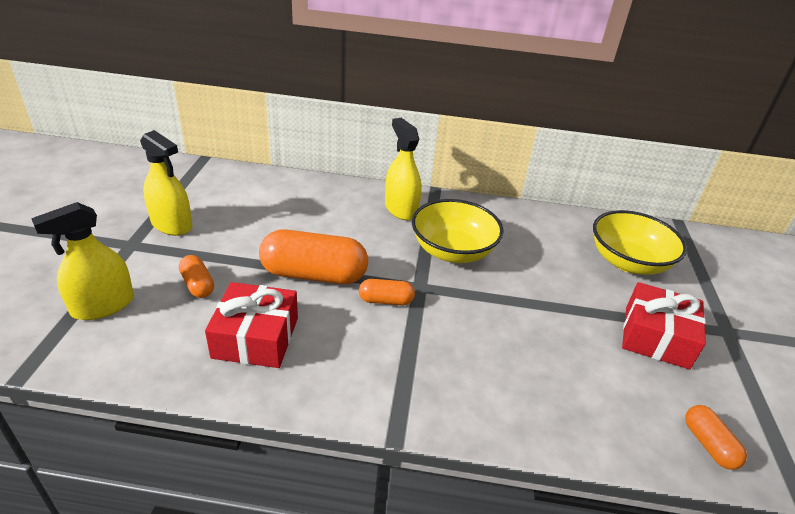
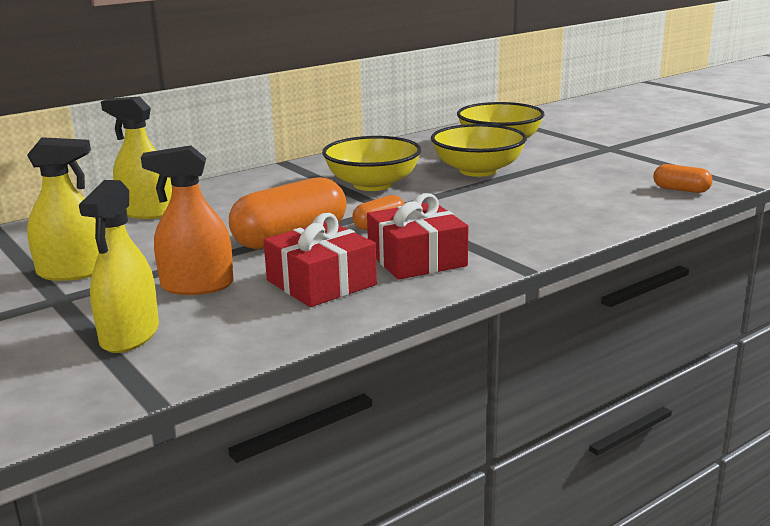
camera: 40 degrees left, 15 degrees down
orange capsule [179,255,214,298] -> orange spray bottle [141,145,233,295]
yellow spray bottle [385,118,422,220] -> yellow spray bottle moved to [101,96,172,219]
red gift [622,282,706,369] -> red gift moved to [367,193,468,280]
none -> yellow bowl [431,124,527,177]

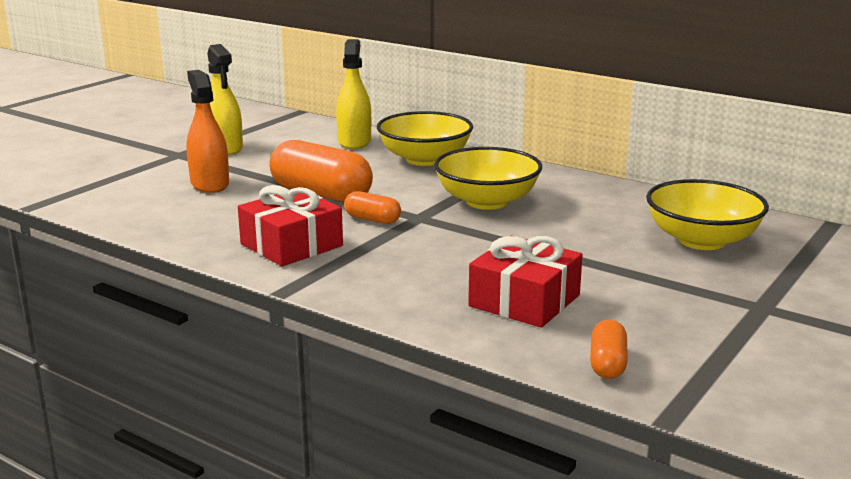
camera: 70 degrees right, 0 degrees up
yellow spray bottle [79,180,159,353] -> none
red gift [263,213,377,307] -> red gift moved to [468,236,583,328]
yellow bowl [431,124,527,177] -> yellow bowl moved to [377,111,473,166]

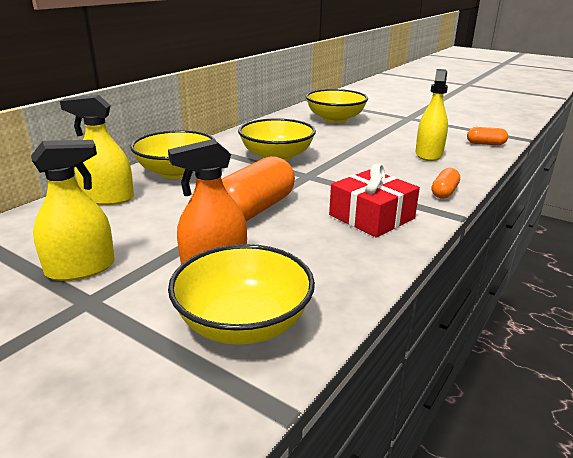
camera: 90 degrees left, 5 degrees up
orange capsule [344,191,401,224] -> orange capsule moved to [432,168,460,199]
red gift [468,236,583,328] -> yellow spray bottle [416,69,448,161]
none -> yellow bowl [168,244,315,345]

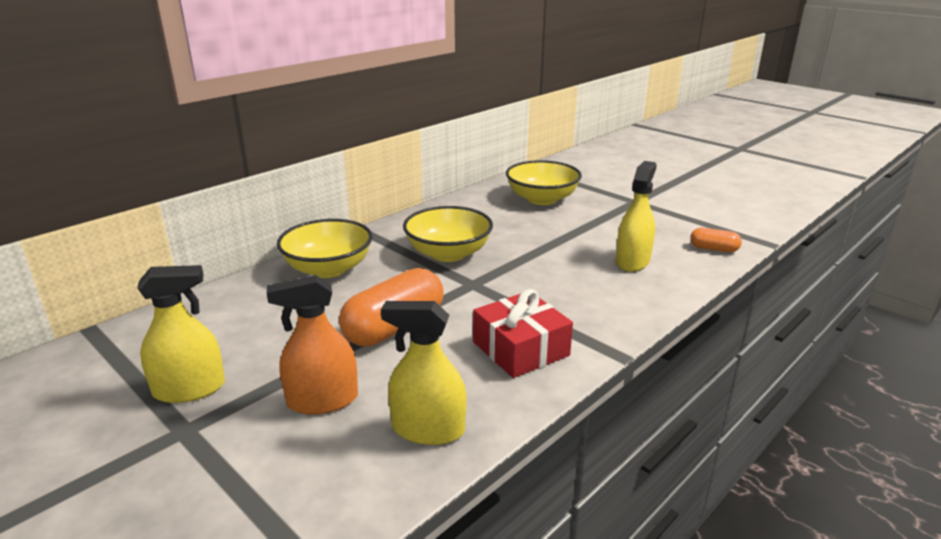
camera: 10 degrees right, 0 degrees up
yellow spray bottle [60,95,134,205] -> yellow spray bottle moved to [381,301,466,445]
yellow bowl [168,244,315,345] -> none
orange capsule [432,168,460,199] -> none

